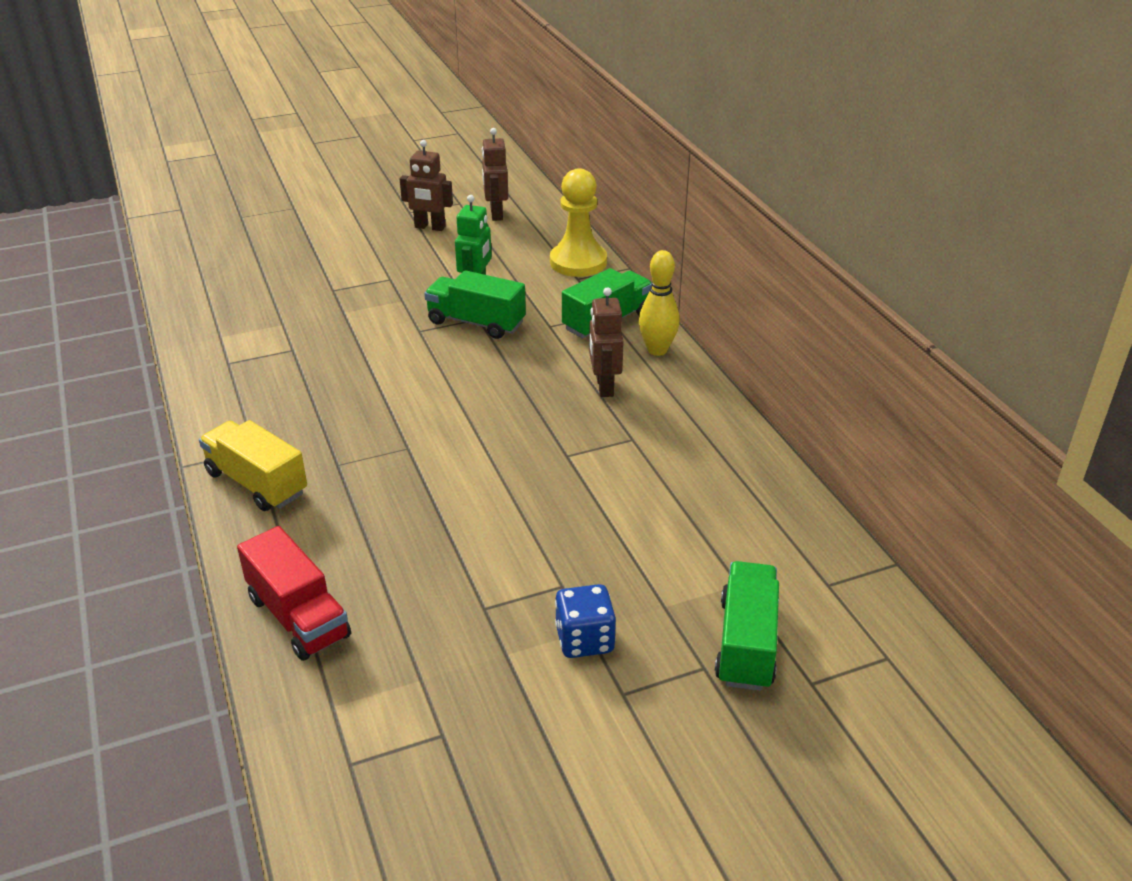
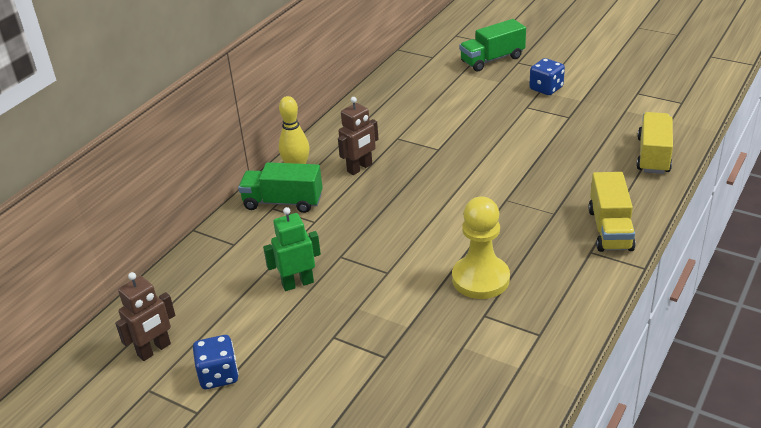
camera: 125 degrees left, 0 degrees up
red truck [237,526,351,661] -> yellow truck [637,112,673,174]
brown robot [400,140,453,231] -> blue dice [193,335,239,389]
green truck [424,270,526,339] -> none
yellow pawn [550,168,607,277] -> yellow pawn moved to [452,197,510,299]

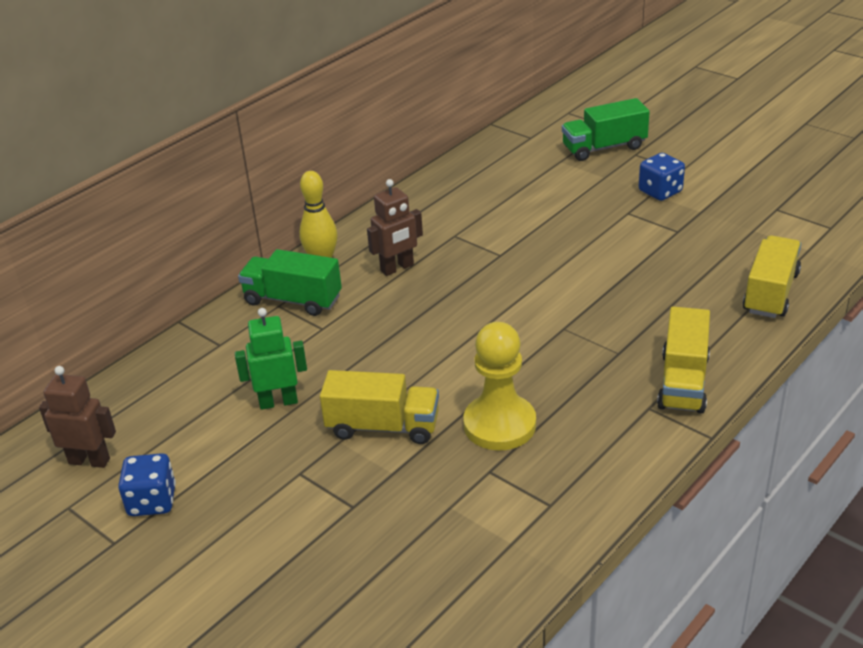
camera: 10 degrees right, 0 degrees up
brown robot [115,272,175,361] -> brown robot turned 135 degrees counterclockwise [39,366,116,468]
none -> yellow truck [320,370,439,444]

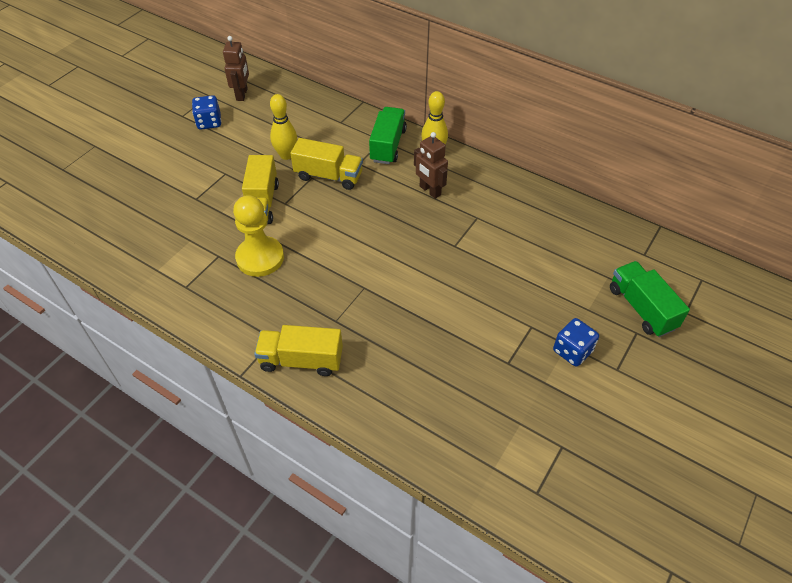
camera: 80 degrees right, 15 degrees up
green robot [235,308,307,410] -> yellow bowling pin [270,94,297,160]
yellow truck [743,235,801,318] -> yellow truck moved to [290,138,363,190]

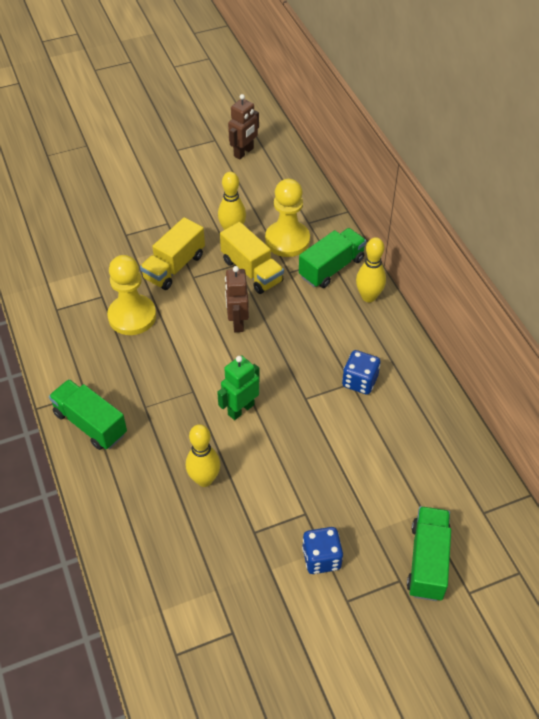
camera: 35 degrees right, 0 degrees up
blue dice [192,95,221,130] -> blue dice moved to [342,350,380,395]
yellow truck [254,325,343,376] -> green truck [49,379,127,450]
brown robot [414,132,448,199] -> brown robot moved to [225,266,249,332]
none -> yellow bowling pin [186,424,220,487]
none -> green robot [217,355,260,420]
none -> yellow pawn [265,179,310,257]

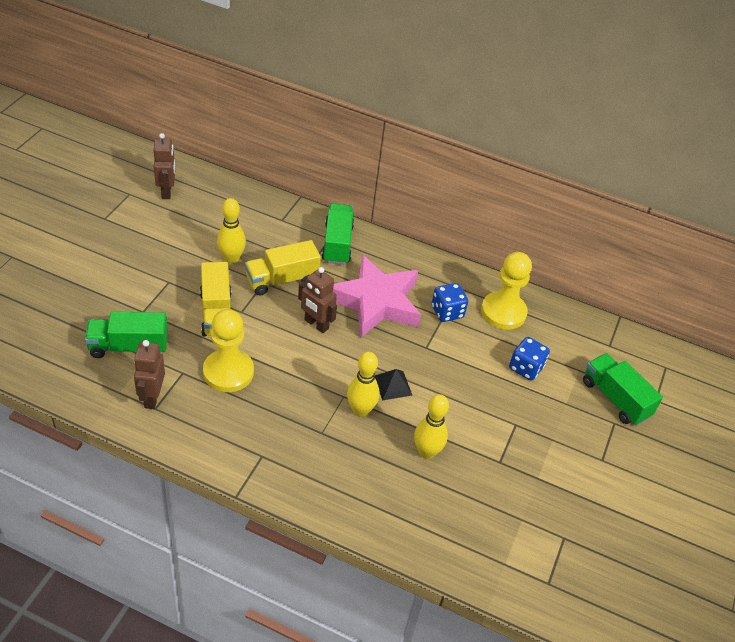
camera: 50 degrees left, 5 degrees down
green truck [49,379,127,450] -> green truck moved to [85,312,168,358]
green robot [217,355,260,420] -> black pyramid [375,369,412,400]
yellow truck [220,222,284,294] -> yellow truck turned 150 degrees clockwise [245,240,321,296]
yellow pawn [265,179,310,257] -> yellow pawn moved to [481,252,532,330]
blue dice [302,527,343,574] -> blue dice moved to [509,337,550,381]
yellow bowling pin [356,237,386,302] -> yellow bowling pin moved to [347,351,379,417]
none -> brown robot [134,340,165,409]
none -> pink star [333,254,421,338]

